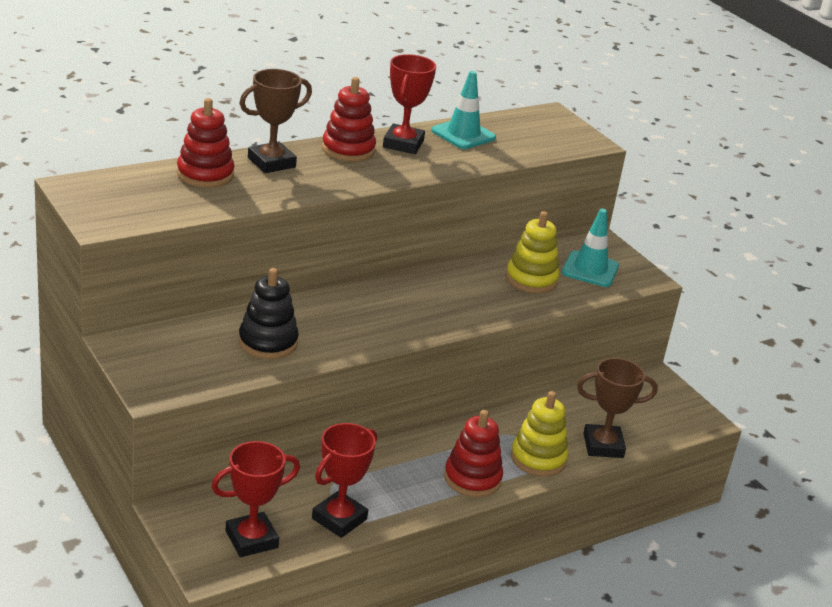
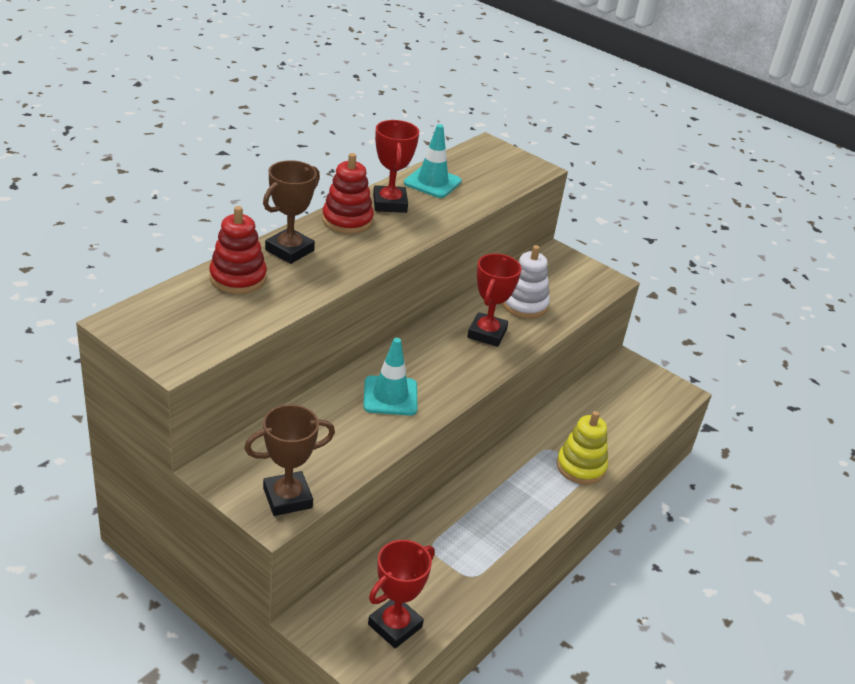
camera: 20 degrees left, 5 degrees up
black stacking toy [239,268,299,359] -> none
red trophy [312,423,377,538] -> red trophy moved to [467,253,522,347]
red stacking toy [444,410,503,497] -> none
yellow stacking toy [506,211,560,293] -> white stacking toy [502,245,550,318]
turquoise traffic cone [562,209,619,287] -> turquoise traffic cone moved to [363,338,417,416]
brown trophy [577,358,658,458] -> brown trophy moved to [244,404,335,516]

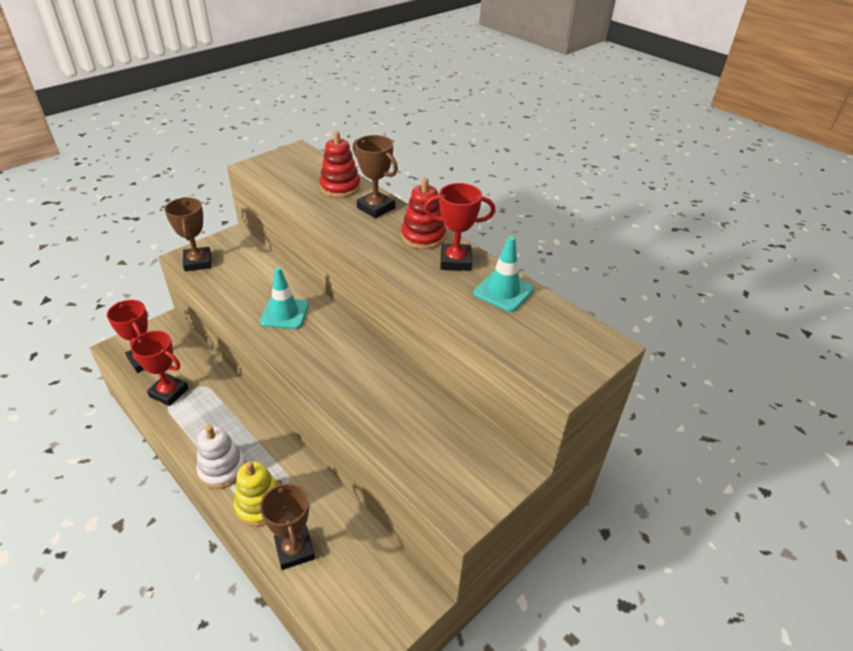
camera: 100 degrees right, 5 degrees up
red trophy [467,253,522,347] -> red trophy moved to [130,331,188,406]
white stacking toy [502,245,550,318] -> white stacking toy moved to [196,425,246,489]
none -> brown trophy [260,480,315,570]

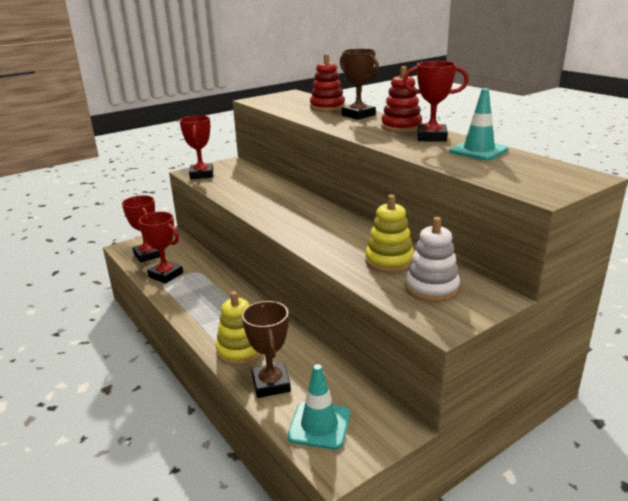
camera: 10 degrees right, 15 degrees down
brown trophy [165,197,211,271] -> red trophy [179,115,213,179]
white stacking toy [196,425,246,489] -> white stacking toy moved to [405,217,460,302]
turquoise traffic cone [260,267,309,329] -> turquoise traffic cone moved to [287,364,350,450]
none -> yellow stacking toy [365,195,414,273]

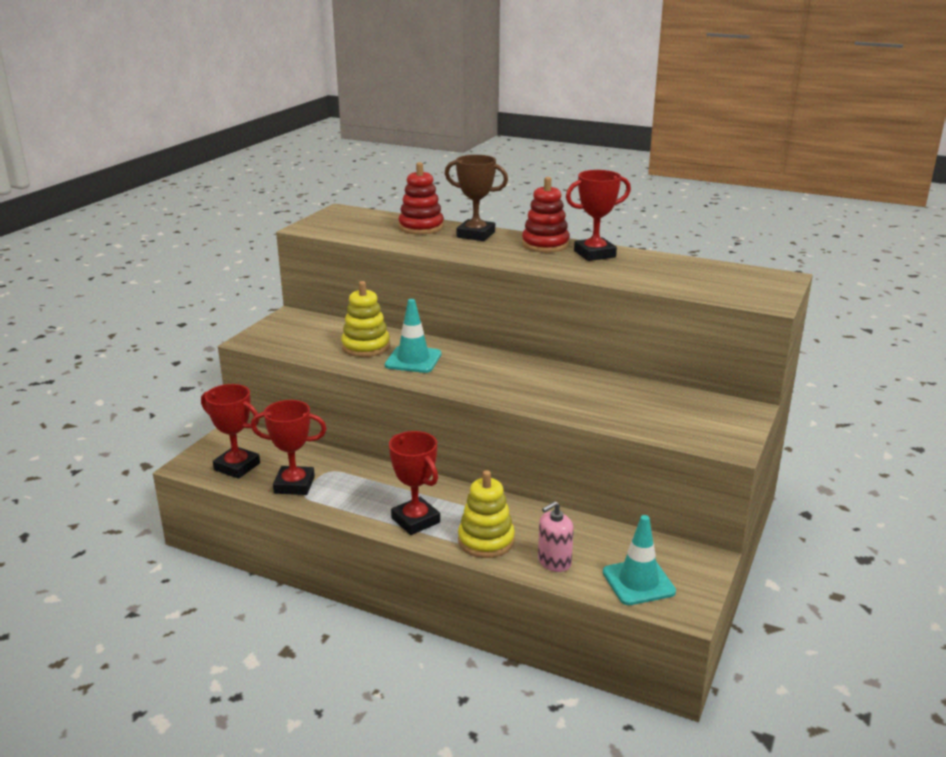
camera: 30 degrees left, 0 degrees up
red trophy [179,115,213,179] -> red trophy moved to [389,431,440,535]
brown trophy [242,301,291,398] -> pink soap dispenser [538,501,574,572]
yellow stacking toy [365,195,414,273] -> yellow stacking toy moved to [341,281,390,357]
white stacking toy [405,217,460,302] -> none
turquoise traffic cone [449,88,508,160] -> turquoise traffic cone moved to [385,299,442,373]

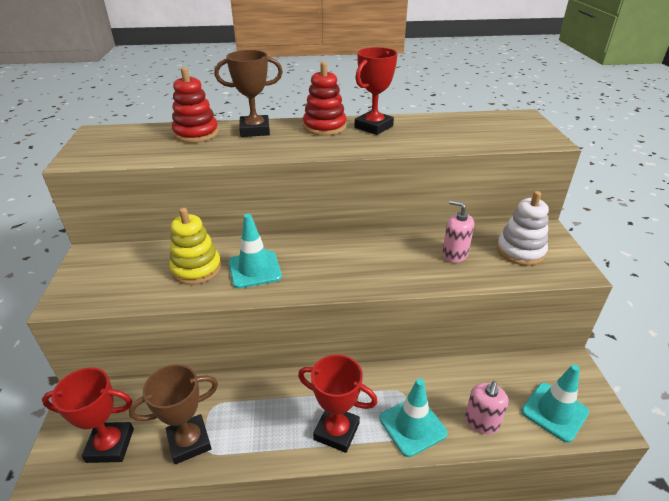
camera: 30 degrees left, 10 degrees up
red trophy [251,400,327,495] -> brown trophy [129,364,218,464]
yellow stacking toy [458,470,515,558] -> turquoise traffic cone [379,378,448,457]
none -> pink soap dispenser [442,200,474,263]
none -> white stacking toy [497,191,549,266]

